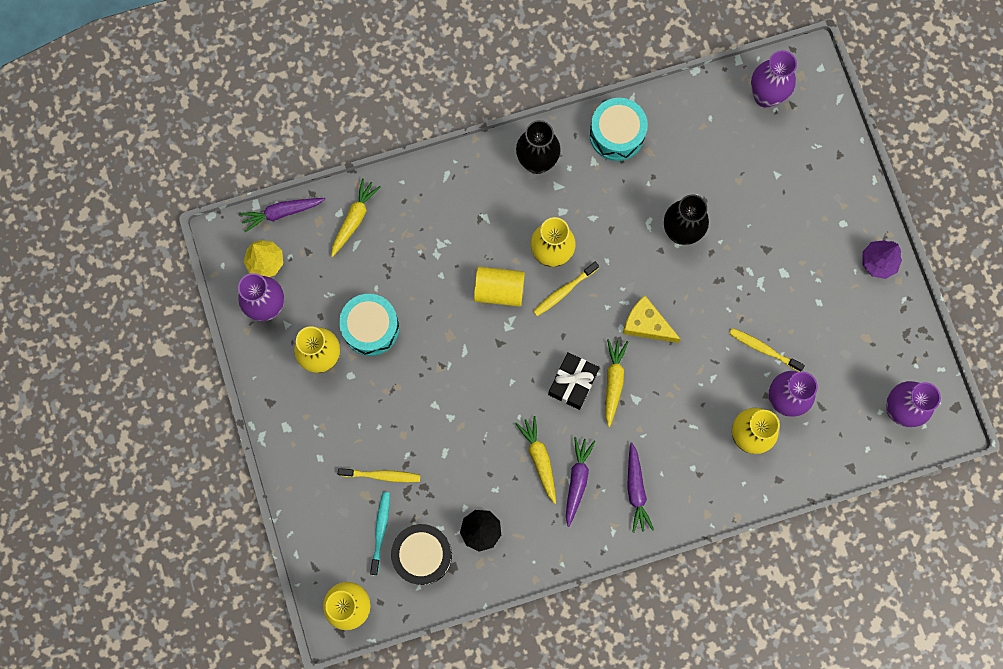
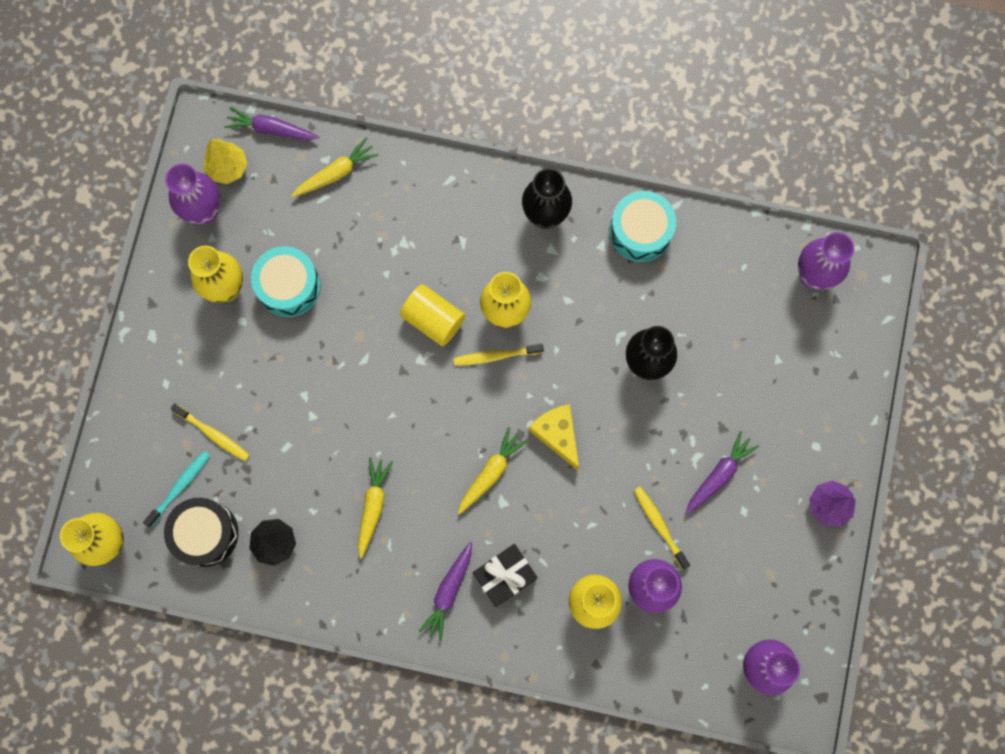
camera: 30 degrees right, 0 degrees up
black gift [548,352,600,410] -> black gift moved to [473,544,538,607]
purple carrot [566,437,596,527] -> purple carrot moved to [686,431,759,514]

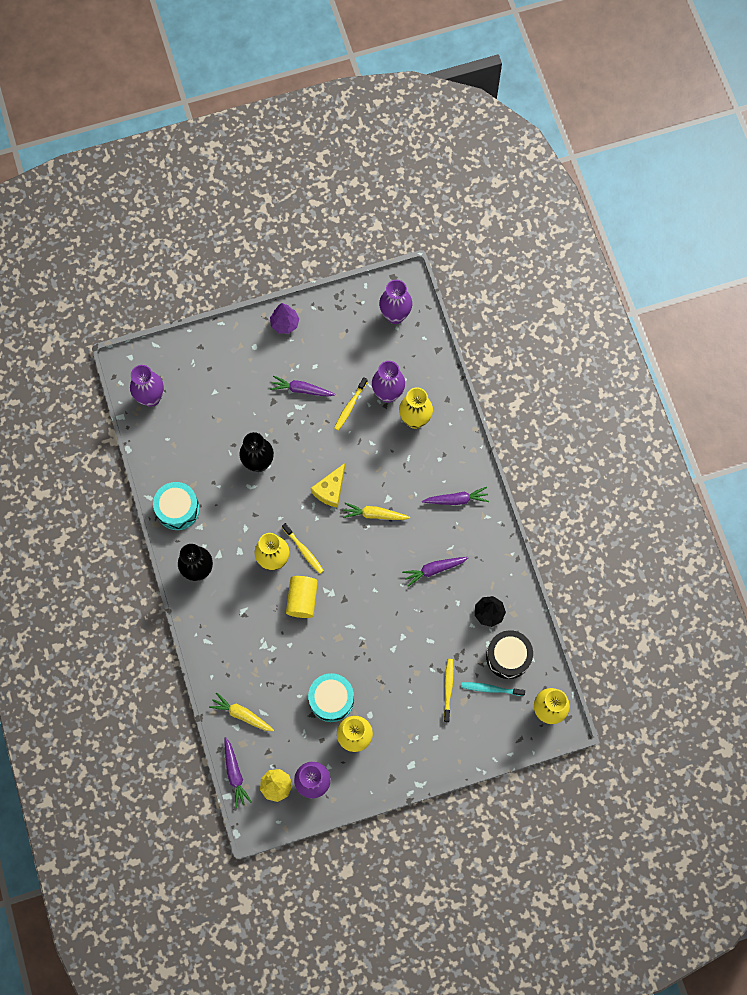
camera: 120 degrees left, 5 degrees down
yellow carrot [358,457,393,559] -> purple carrot [402,557,469,586]
black gift [473,544,538,607] -> none

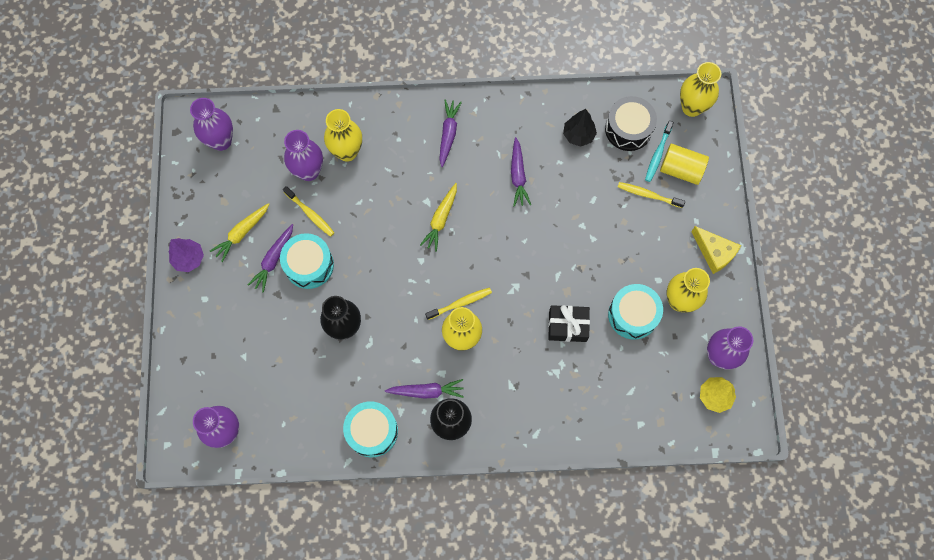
camera: 75 degrees left, 0 degrees up
yellow carrot [209,692,274,731] -> yellow carrot moved to [210,203,269,262]
purple carrot [225,737,252,808] -> purple carrot moved to [385,379,464,399]
yellow cylinder [286,576,318,618] -> yellow cylinder moved to [660,144,709,185]
yellow cheese [311,463,345,508] -> yellow cheese moved to [691,226,741,274]
none -> turquoise drum [280,233,334,289]
none -> black gift [548,305,590,342]

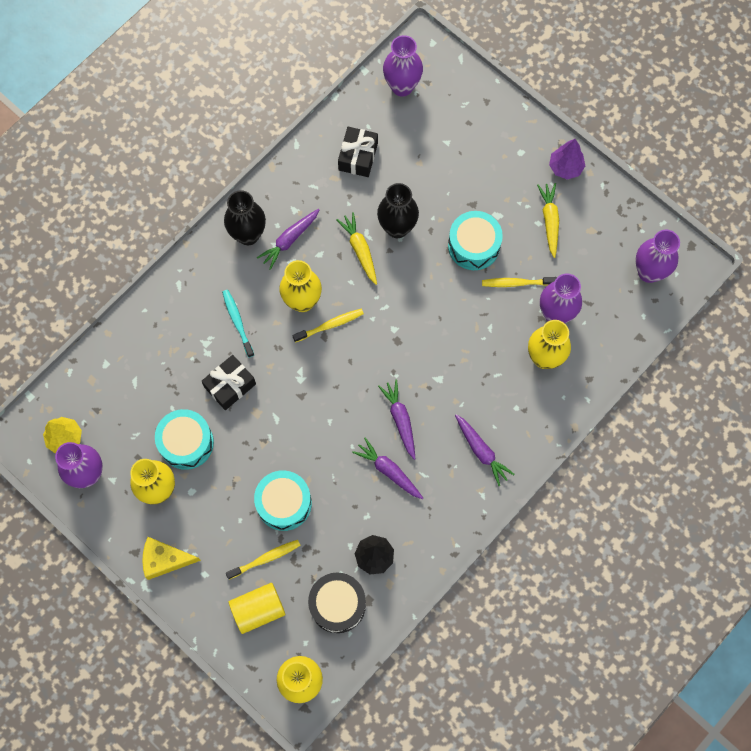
camera: 135 degrees right, 0 degrees up
purple carrot [248,224,293,293] -> purple carrot moved to [378,380,415,460]
turquoise drum [343,401,398,457] -> turquoise drum moved to [254,470,312,531]
yellow carrot [420,183,457,252] -> yellow carrot moved to [336,212,377,285]
yellow toothbrush [425,288,492,320] -> yellow toothbrush turned 135 degrees counterclockwise [292,309,364,343]
turquoise toothbrush [645,120,674,182] -> turquoise toothbrush moved to [222,290,254,358]
none -> black gift [338,127,378,177]

